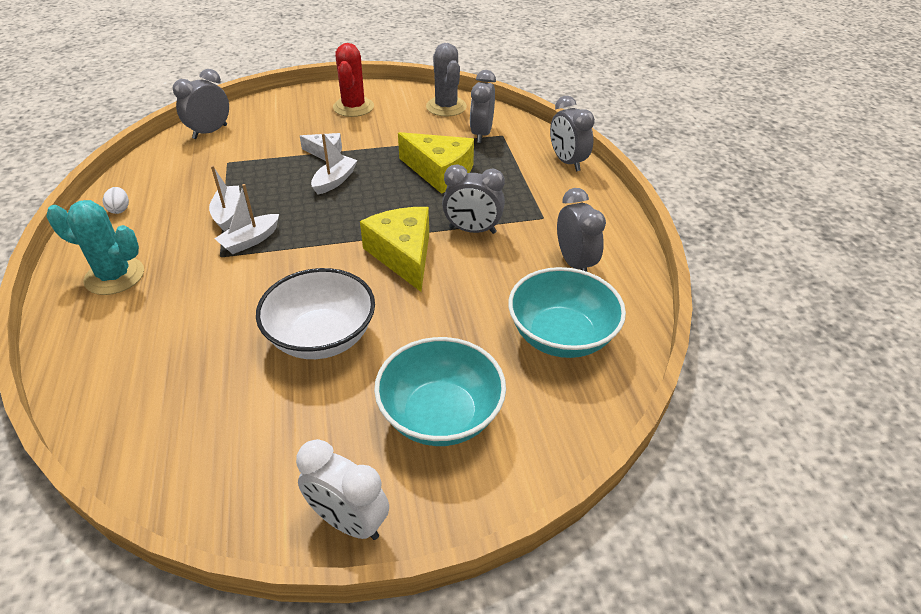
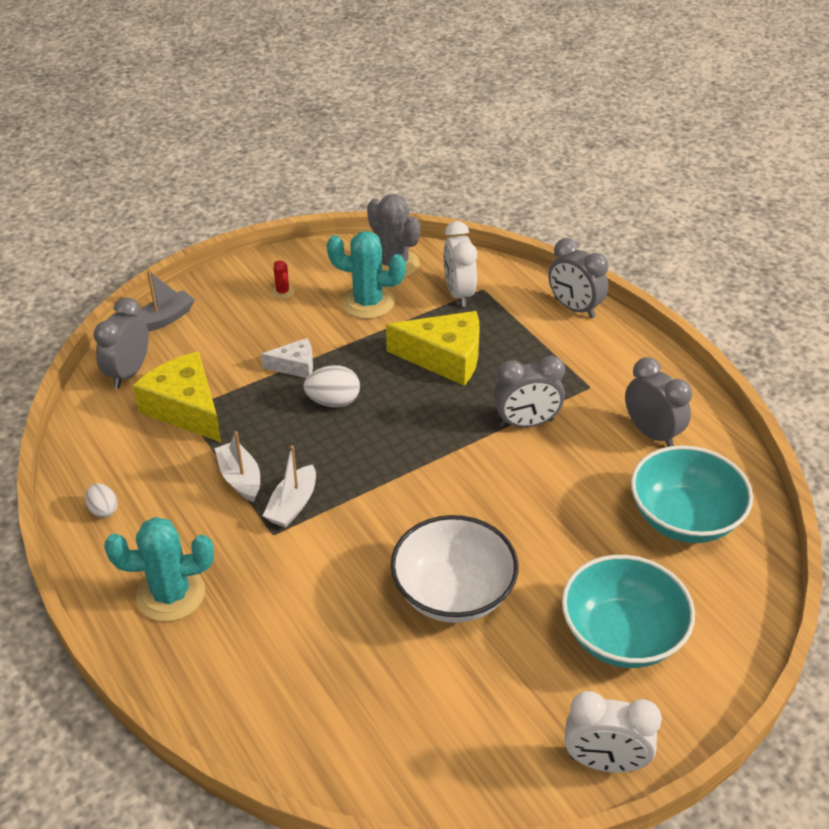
camera: 20 degrees left, 0 degrees up
white boat [311,133,358,195] -> white egg [303,365,360,407]
red cactus [333,43,374,117] -> red cactus [271,261,295,299], size x0.45
yellow cheese [360,207,429,292] -> yellow cheese moved to [133,352,221,442]
grey clock [470,70,496,143] -> white clock [443,221,477,307]
none -> grey boat [136,270,195,332]
none -> turquoise cactus [327,231,406,319]

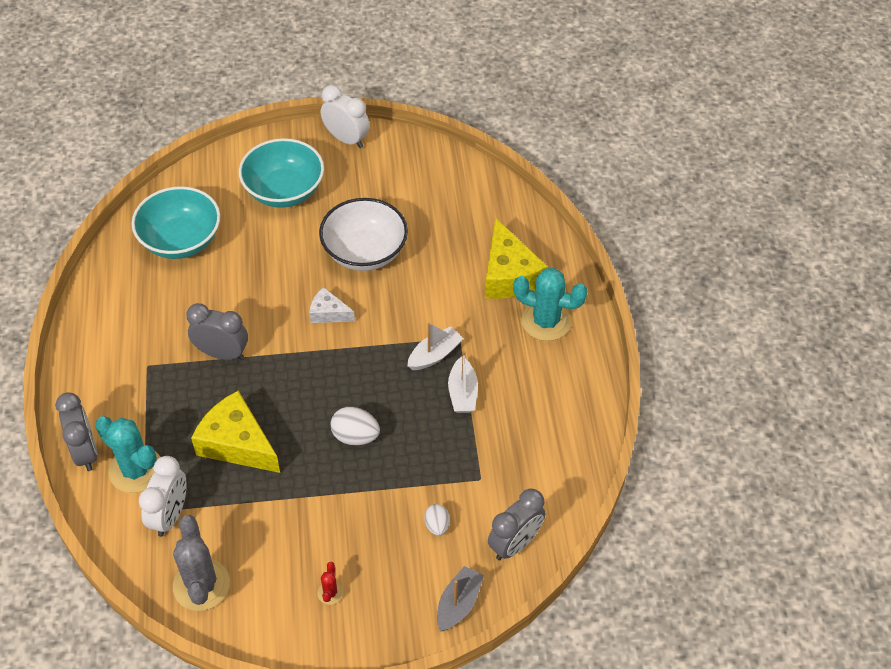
camera: 155 degrees left, 10 degrees up
white egg [85,483,118,518] -> white egg moved to [424,504,450,536]
yellow cheese [133,352,221,442] -> yellow cheese moved to [485,218,548,299]
grey boat [136,270,195,332] -> grey boat turned 135 degrees clockwise [437,566,484,631]
white cheese [261,338,313,378] -> white cheese moved to [310,287,355,323]
turquoise cactus [327,231,406,319] -> turquoise cactus moved to [95,416,160,493]
grey clock [625,357,692,447] -> none

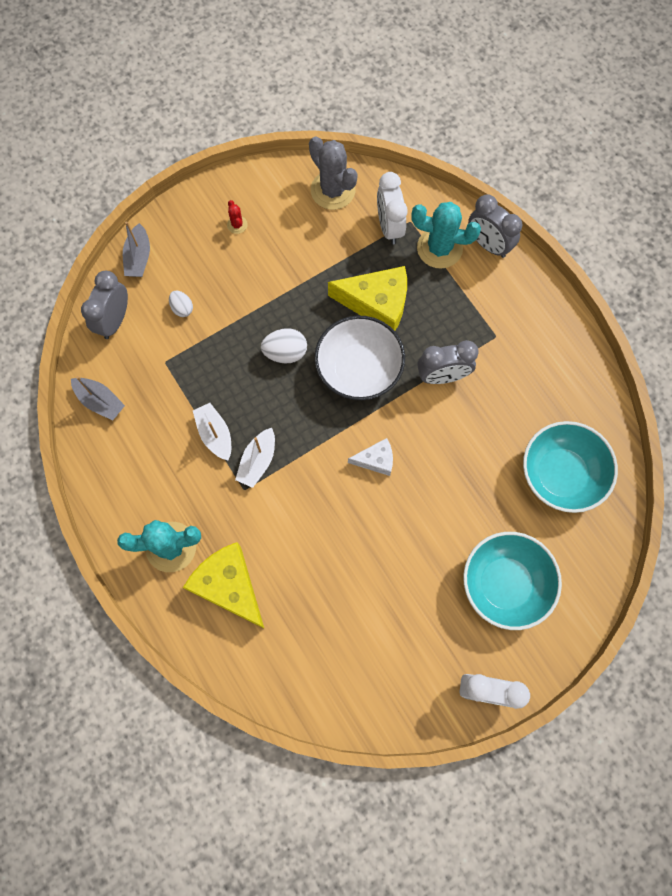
camera: 155 degrees right, 20 degrees up
white bowl [319,198,408,271] -> white bowl moved to [314,315,405,400]
none -> grey boat [71,376,125,420]

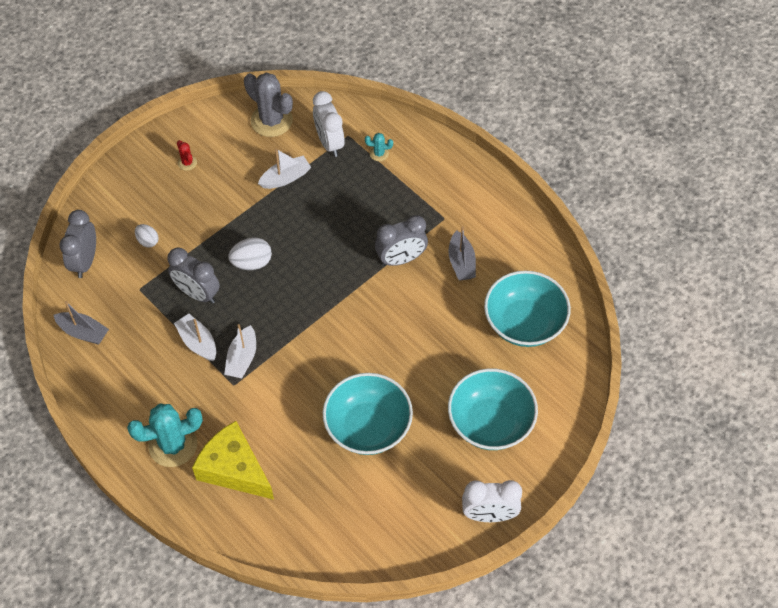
camera: 10 degrees left, 15 degrees down
grey boat [123,221,150,277] -> grey boat moved to [448,226,476,280]
white bowl [314,315,405,400] -> none
yellow cheese [328,266,407,331] -> none
white cheese [348,438,393,476] -> none
turquoise cactus [411,202,481,269] -> turquoise cactus [365,133,393,161], size x0.45
grey clock [468,194,522,258] -> grey clock moved to [167,248,220,304]
none -> white boat [258,149,311,189]
none -> turquoise bowl [323,373,413,455]

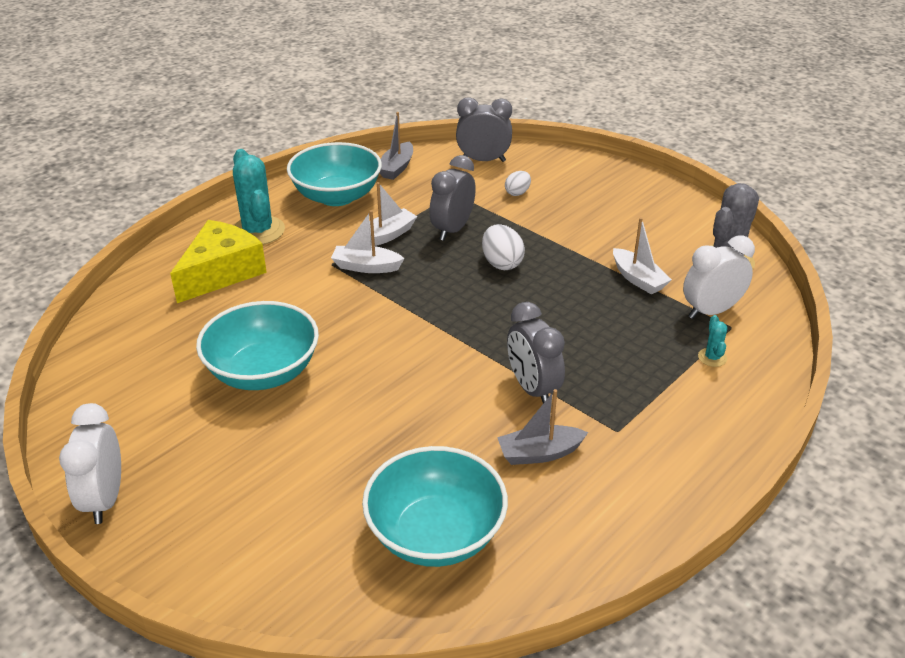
camera: 85 degrees right, 20 degrees down
red cactus [177,140,197,171] -> none
turquoise bowl [448,368,538,450] -> turquoise bowl moved to [287,142,382,206]

